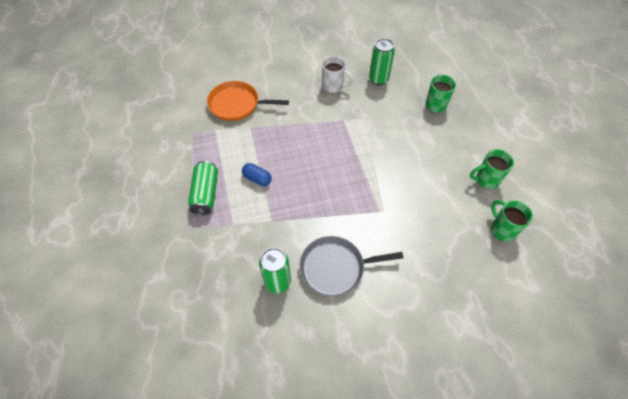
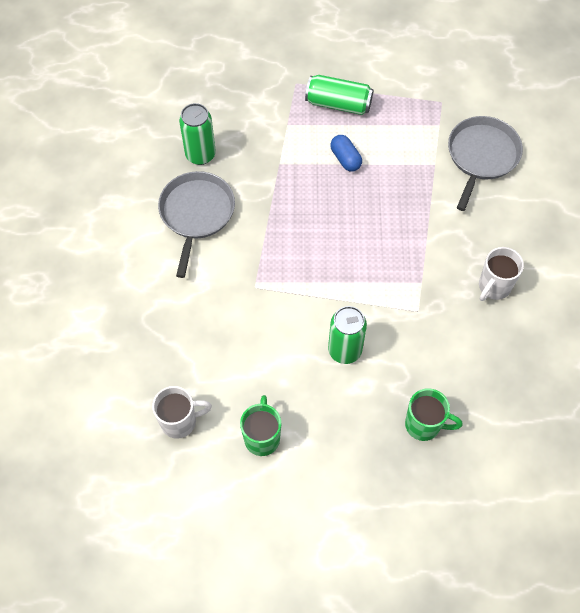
camera: 105 degrees right, 5 degrees up
orange pan [207,81,289,121] -> grey pan [448,116,523,211]
blue capsule [242,163,272,186] -> blue capsule turned 75 degrees counterclockwise [330,135,362,172]
green can [369,39,395,85] -> green can moved to [328,306,367,364]
green mug [491,200,533,241] -> white mug [152,386,212,439]

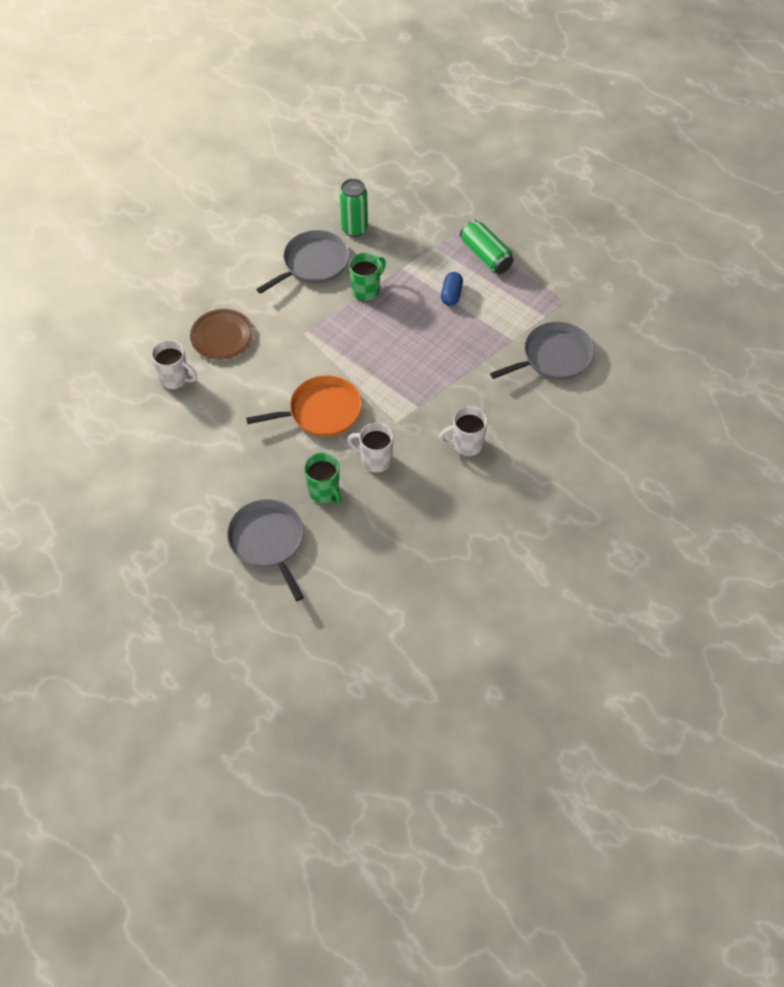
camera: 40 degrees right, 5 degrees down
green mug [240,395,281,456] -> green mug moved to [349,253,386,301]
green can [328,306,367,364] -> orange pan [246,375,362,437]
none -> brown plate [190,309,254,360]
none -> grey pan [227,499,304,601]
none -> white mug [347,422,394,473]

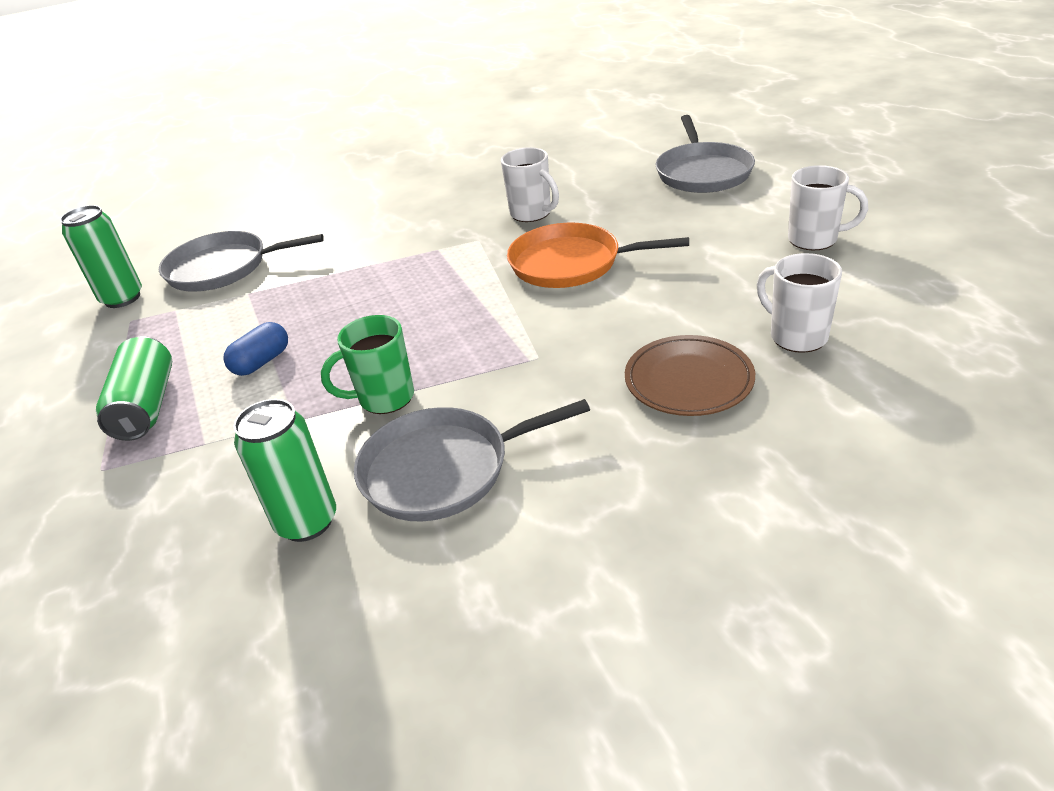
camera: 150 degrees left, 20 degrees down
green mug [304,453,341,504] -> none
white mug [439,406,488,456] -> white mug moved to [788,165,868,250]
none -> green can [60,205,142,308]

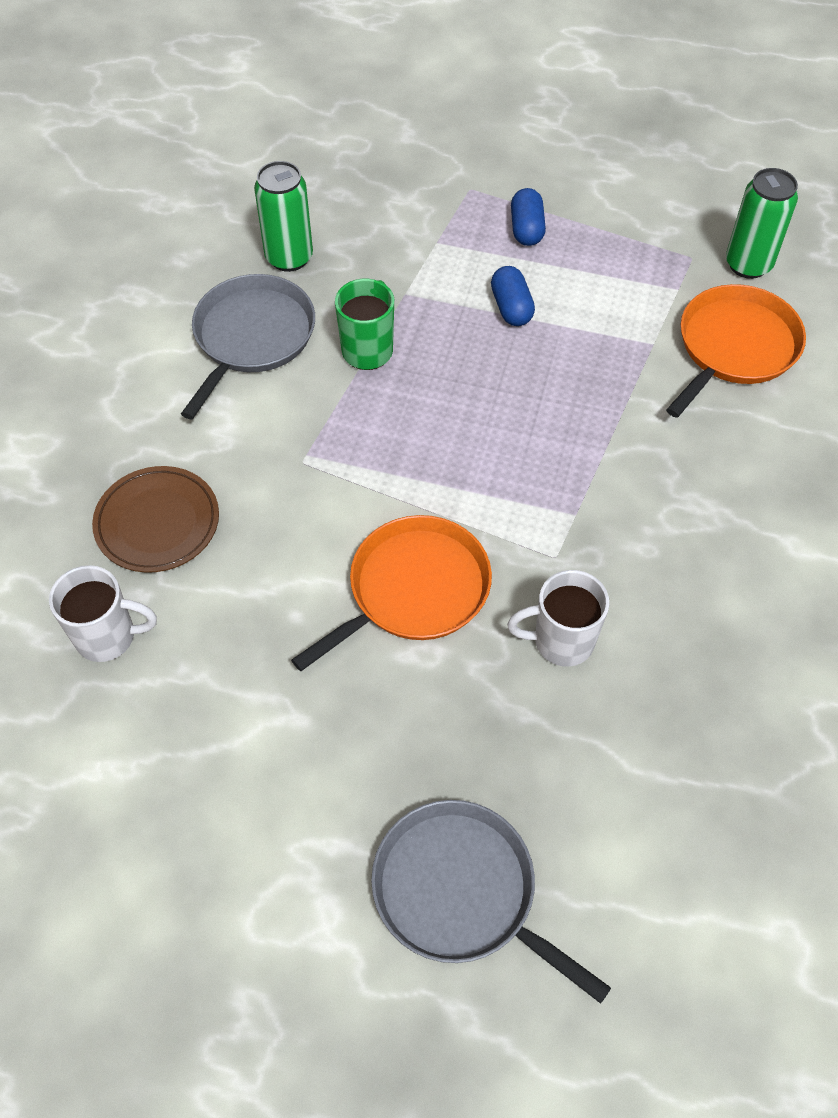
camera: 125 degrees right, 20 degrees up
green can [96,336,172,441] -> blue capsule [511,188,546,246]
grey pan [159,231,324,292] -> orange pan [666,284,806,418]
white mug [788,165,868,250] -> none

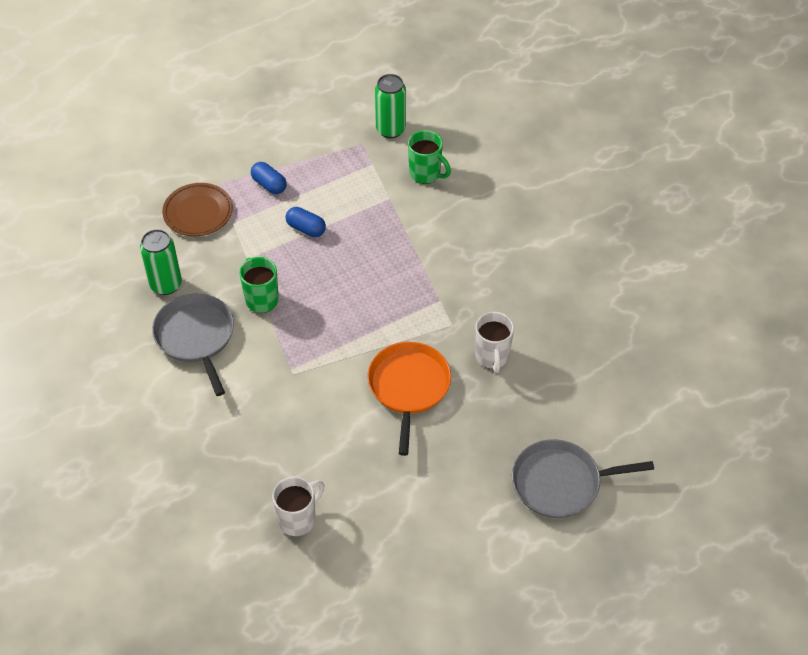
camera: 45 degrees left, 5 degrees down
brown plate [92,466,219,573] -> brown plate moved to [162,183,233,236]
white mug [507,570,609,667] -> white mug turned 45 degrees counterclockwise [475,312,514,373]
orange pan [666,284,806,418] -> green mug [408,130,451,184]

